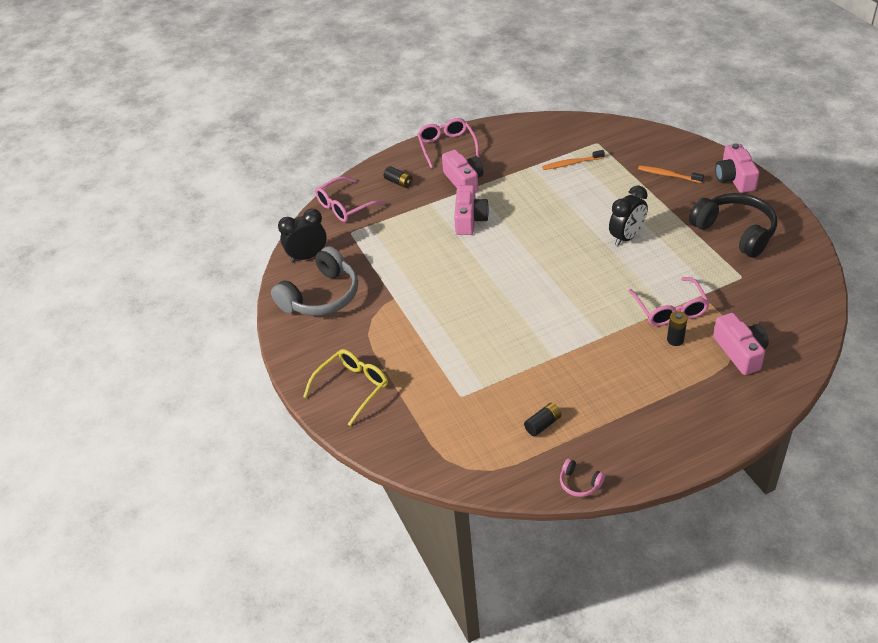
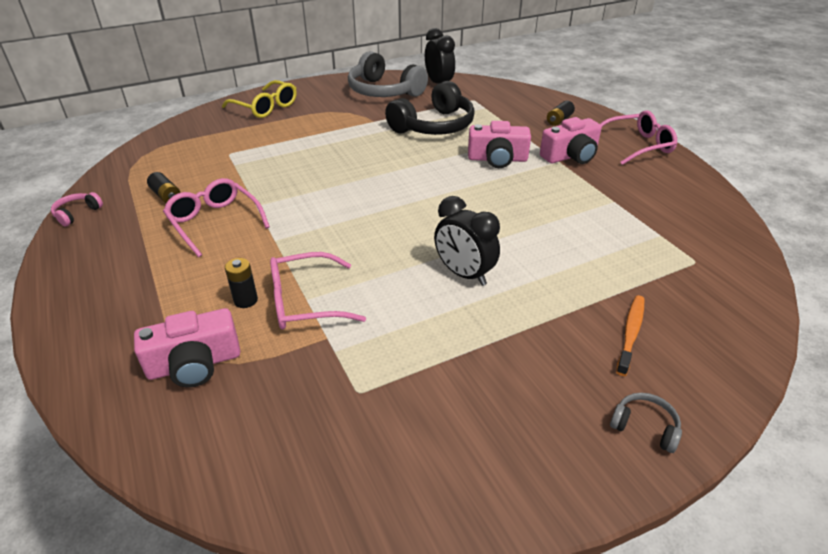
camera: 85 degrees right, 5 degrees down
pink glasses [315,176,386,222] -> pink glasses moved to [163,178,270,257]
orange toothbrush [542,150,605,170] -> none
black headphones [689,193,777,258] -> black headphones moved to [385,81,475,135]
pink camera [715,143,759,193] -> grey headphones [610,393,682,453]

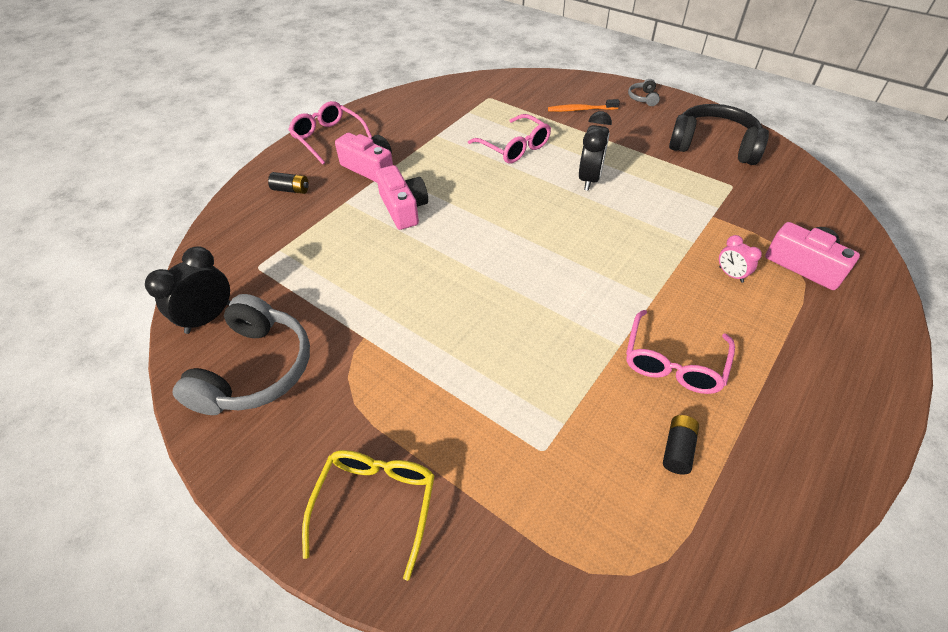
camera: 115 degrees left, 10 degrees up
pink headphones [51,192,103,226] -> none
black battery [225,258,258,308] -> pink clock [719,235,762,283]
pink glasses [270,252,366,329] -> pink glasses moved to [468,114,551,163]
black headphones [385,81,475,135] -> black headphones moved to [669,104,769,165]

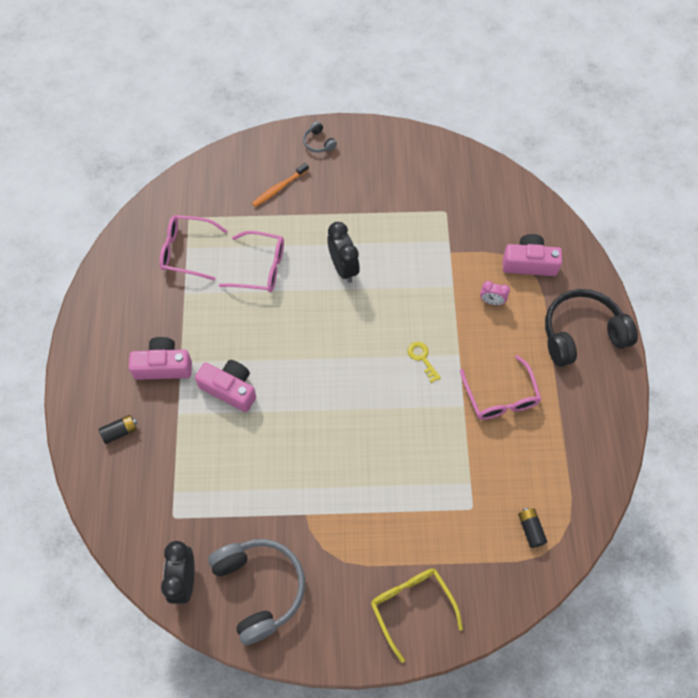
camera: 40 degrees left, 15 degrees up
pink glasses [288,101,372,164] -> pink glasses moved to [159,215,227,281]
black battery [663,415,699,475] -> black battery moved to [518,508,547,548]
black headphones [669,104,769,165] -> black headphones moved to [545,289,638,367]
none -> yellow key [408,342,441,383]

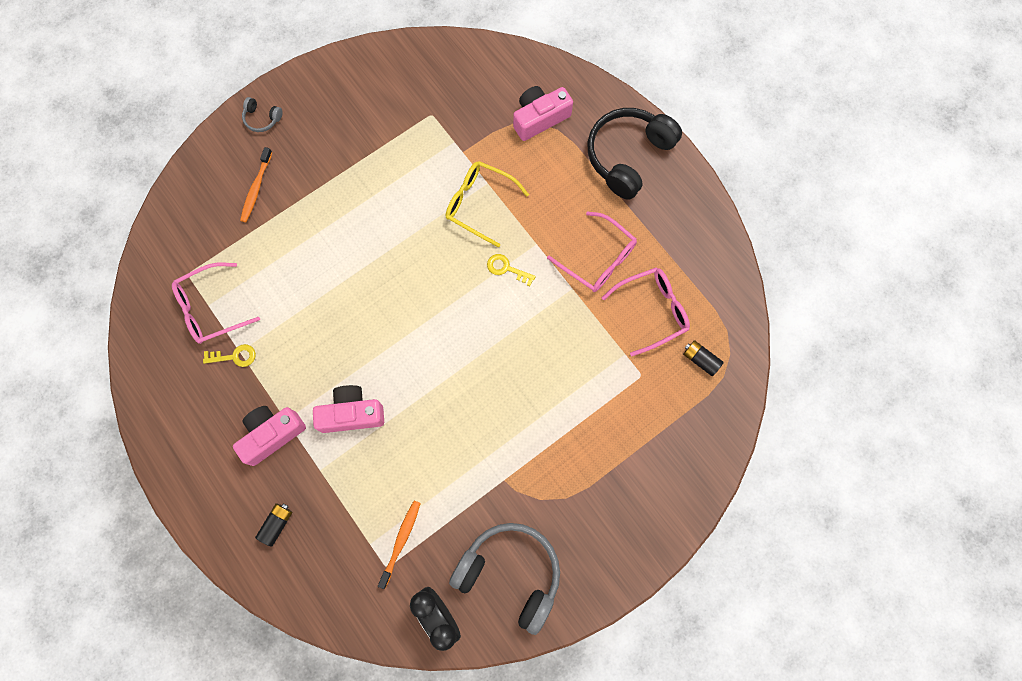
camera: 35 degrees left, 10 degrees up
pink glasses [219,231,284,292] -> pink glasses moved to [602,267,690,356]
black clock [327,222,360,283] -> none
yellow glasses [371,569,463,663] -> yellow glasses moved to [446,161,529,247]
pink clock [480,281,510,305] -> none
none -> yellow key [203,344,256,367]
none -> orange toothbrush [378,501,421,589]

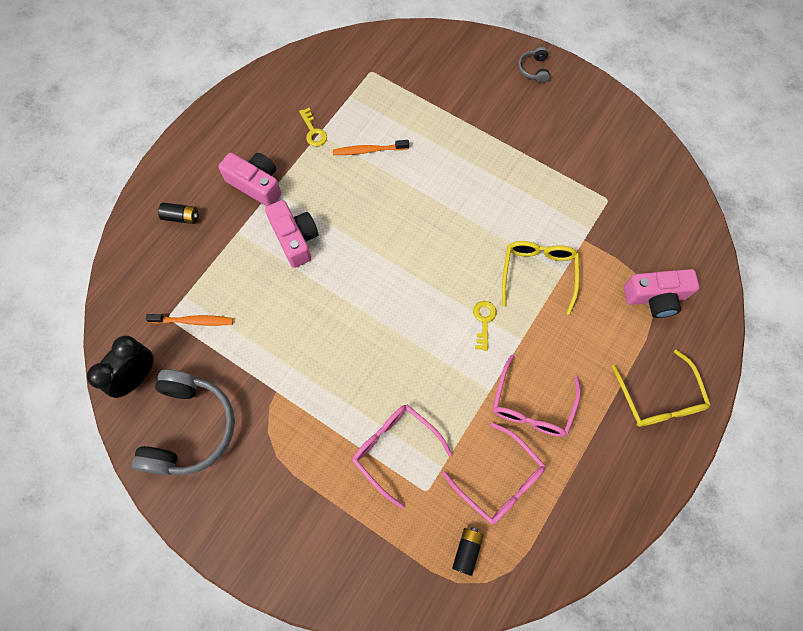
camera: 70 degrees right, 5 degrees down
pink glasses [172,263,260,344] -> pink glasses moved to [352,405,452,509]
orange toothbrush [240,147,272,222] -> orange toothbrush moved to [333,140,409,155]
pink camera [513,86,573,141] -> pink camera turned 135 degrees clockwise [624,269,699,318]
black headphones [587,108,682,200] -> yellow glasses [612,349,710,427]

